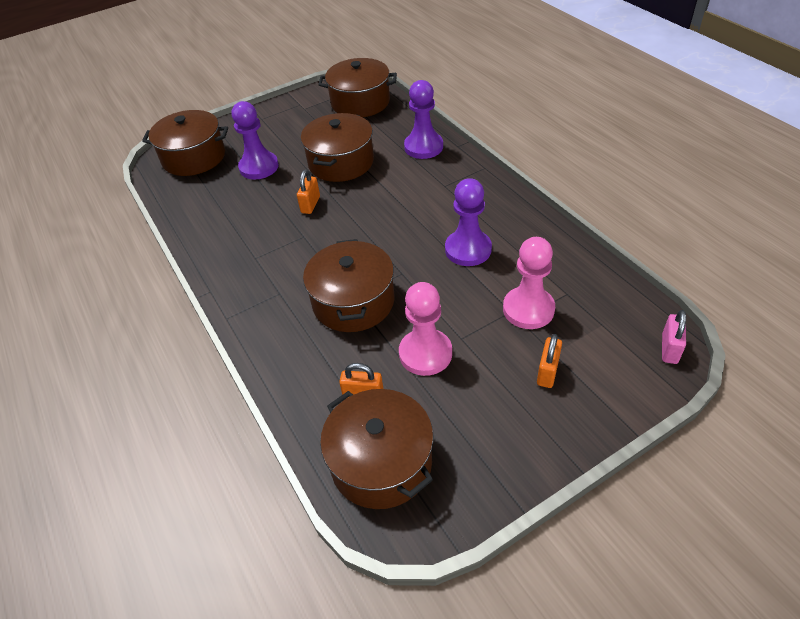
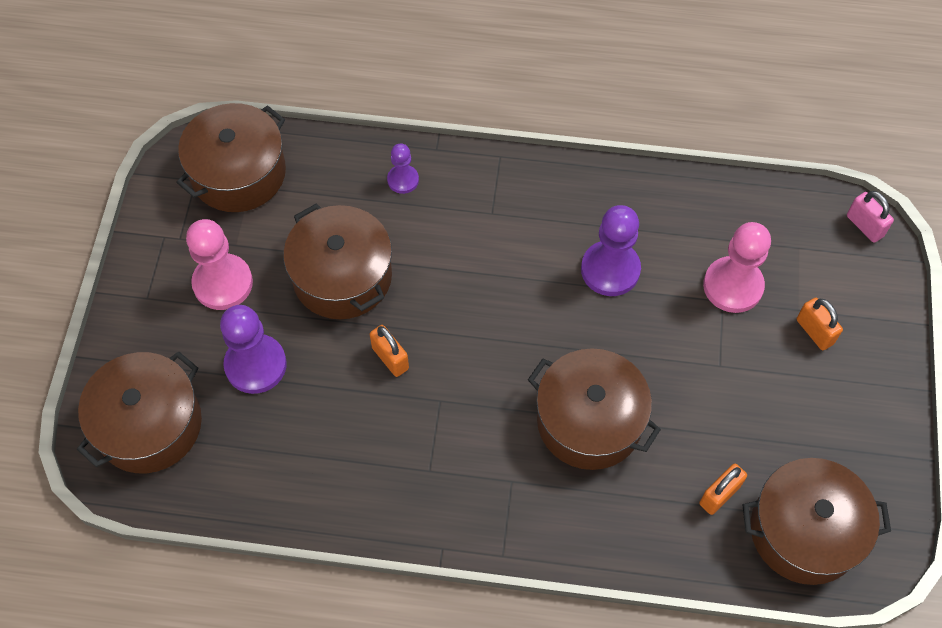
camera: 55 degrees left, 15 degrees up
pink pawn [399,282,452,376] -> pink pawn moved to [186,219,253,310]
purple pawn [404,80,443,159] -> purple pawn [387,144,419,194], size x0.55

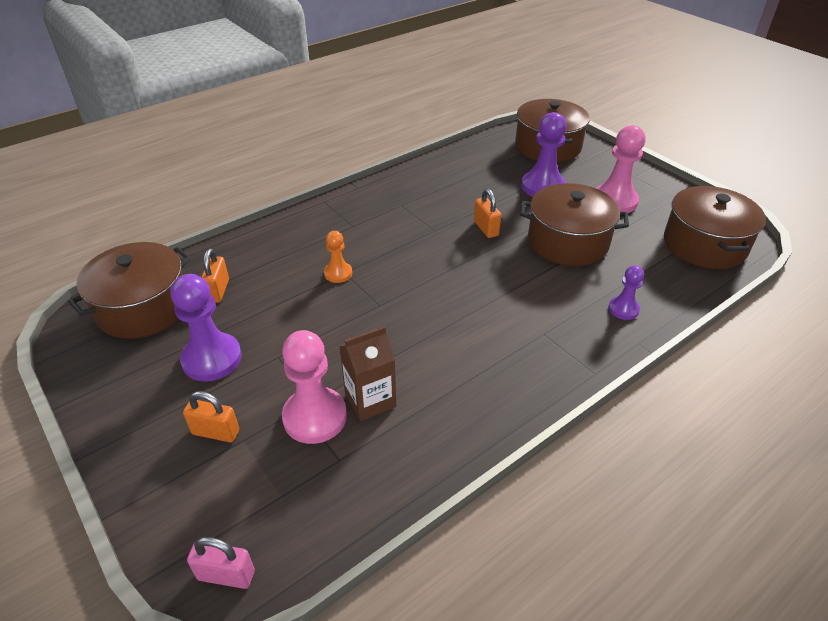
camera: 135 degrees right, 20 degrees down
orange padlock [370,325,409,377] -> orange padlock turned 60 degrees clockwise [474,189,501,238]
brown pot [528,348,661,470] -> orange pawn [324,231,352,283]
purple pawn [581,205,641,296] -> purple pawn moved to [170,274,242,382]
none -> brown carton [339,326,396,421]

